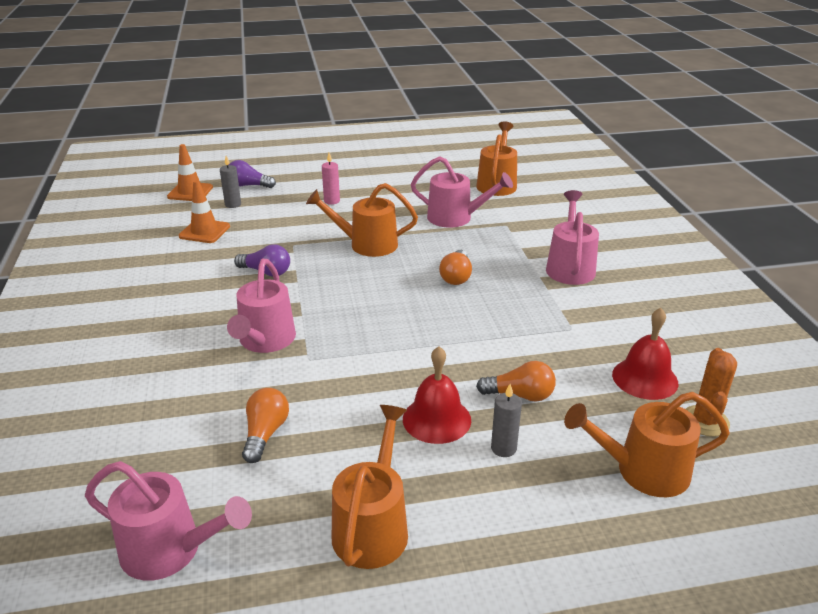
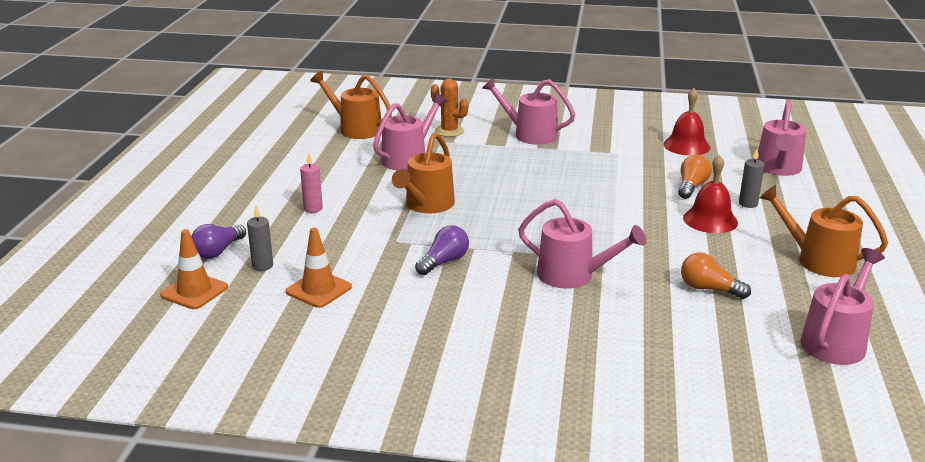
camera: 70 degrees left, 5 degrees down
orange light bulb [439,250,472,285] -> none
orange watering can [564,392,730,497] -> pink watering can [757,100,806,176]
orange cactus [686,348,737,437] -> orange cactus moved to [431,79,468,137]

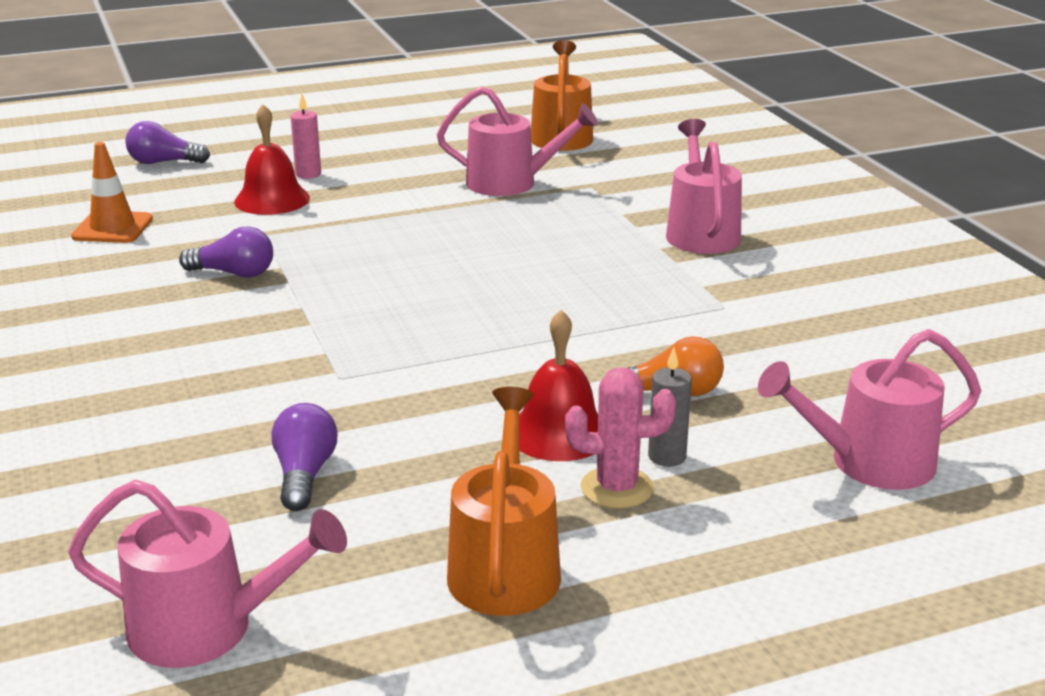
camera: 60 degrees right, 0 degrees up
orange traffic cone [160,229,228,309] -> none
grey candle [247,206,273,271] -> none
orange watering can [392,132,455,213] -> none
orange cactus [431,79,468,137] -> none
pink watering can [518,199,646,289] -> none
red bell [663,88,710,156] -> red bell moved to [234,104,310,215]
orange light bulb [681,252,751,299] -> purple light bulb [271,403,338,511]
none -> pink cactus [565,367,676,509]

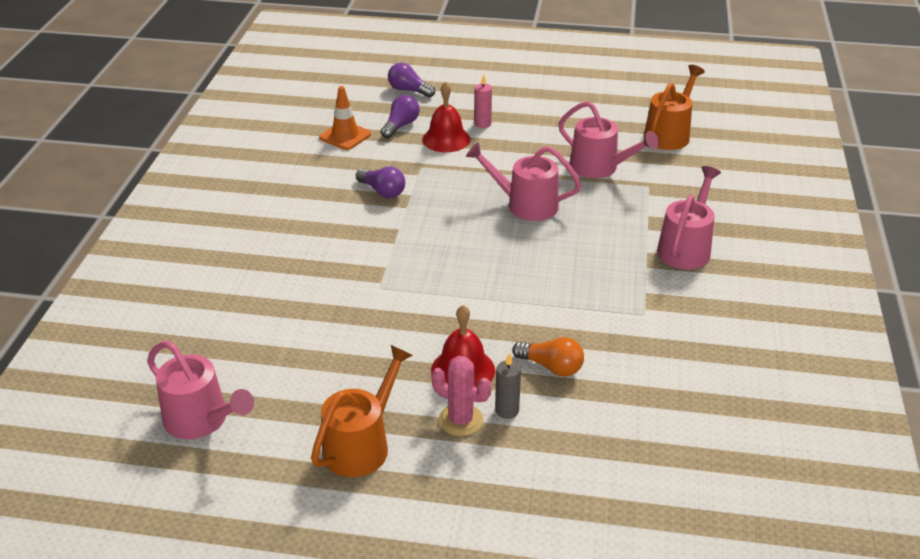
camera: 30 degrees right, 10 degrees up
purple light bulb [271,403,338,511] -> purple light bulb moved to [381,95,420,139]
pink watering can [758,329,981,490] -> pink watering can moved to [466,142,582,221]

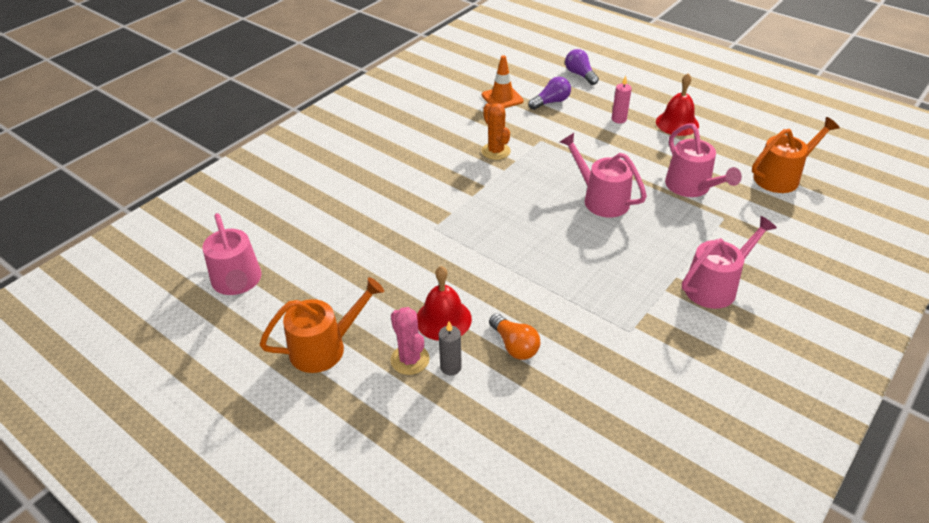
camera: 30 degrees right, 5 degrees up
purple light bulb [356,166,405,198] -> orange cactus [481,103,511,160]
red bell [422,82,471,152] -> red bell moved to [656,73,699,136]

